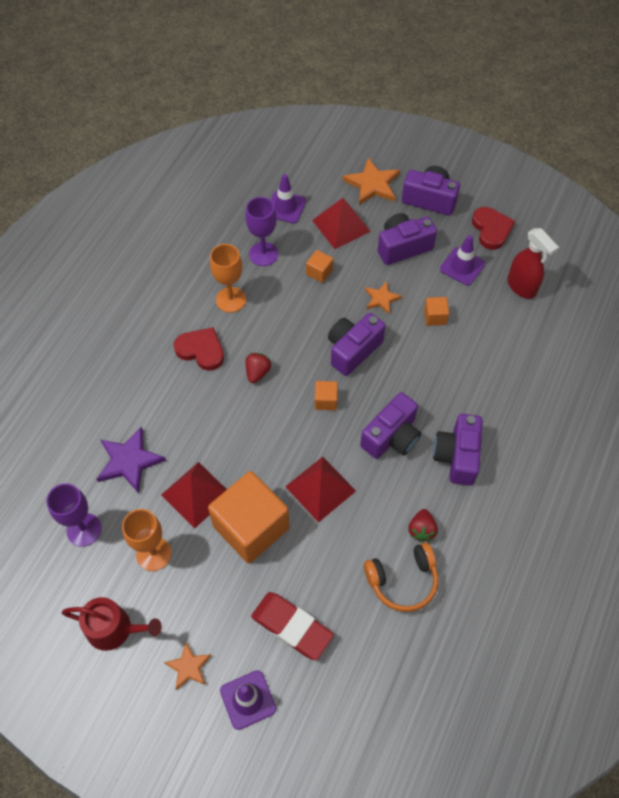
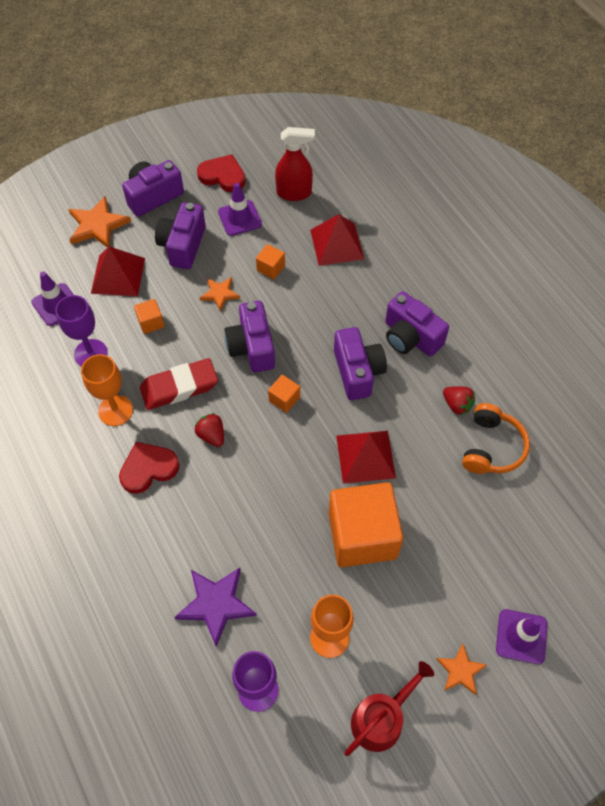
camera: 55 degrees left, 0 degrees up
red pyramid [161,462,227,529] -> red pyramid moved to [310,214,364,266]
red eraser [251,592,334,660] -> red eraser moved to [140,358,218,410]

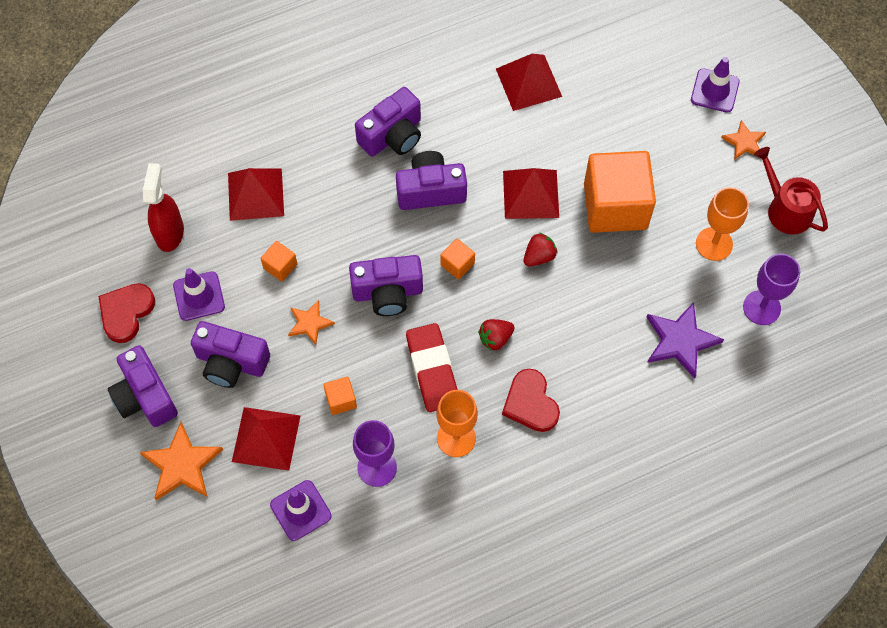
camera: 85 degrees left, 5 degrees up
red strawberry [443,386,475,415] -> red strawberry moved to [524,233,558,266]
orange headphones [462,403,530,474] -> red pyramid [496,54,562,111]

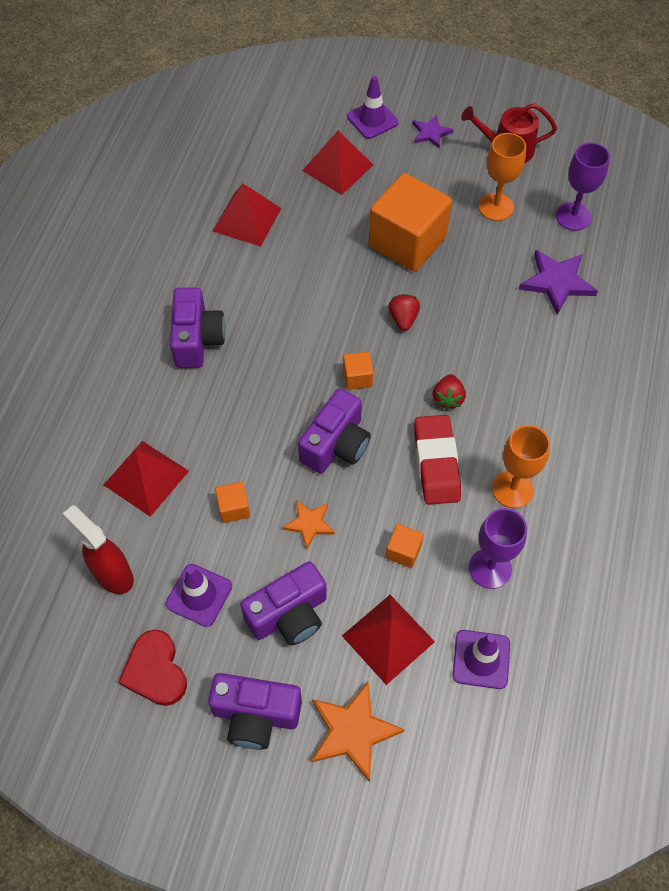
camera: 50 degrees left, 5 degrees down
purple camera [396,151,467,210] -> none
red eraser [406,323,458,412] -> red eraser turned 60 degrees clockwise [414,415,461,505]
red heart [502,369,560,432] -> none
red pyramid [503,168,559,219] -> red pyramid moved to [302,131,373,195]
orange star [721,120,766,160] -> purple star [412,115,454,148]

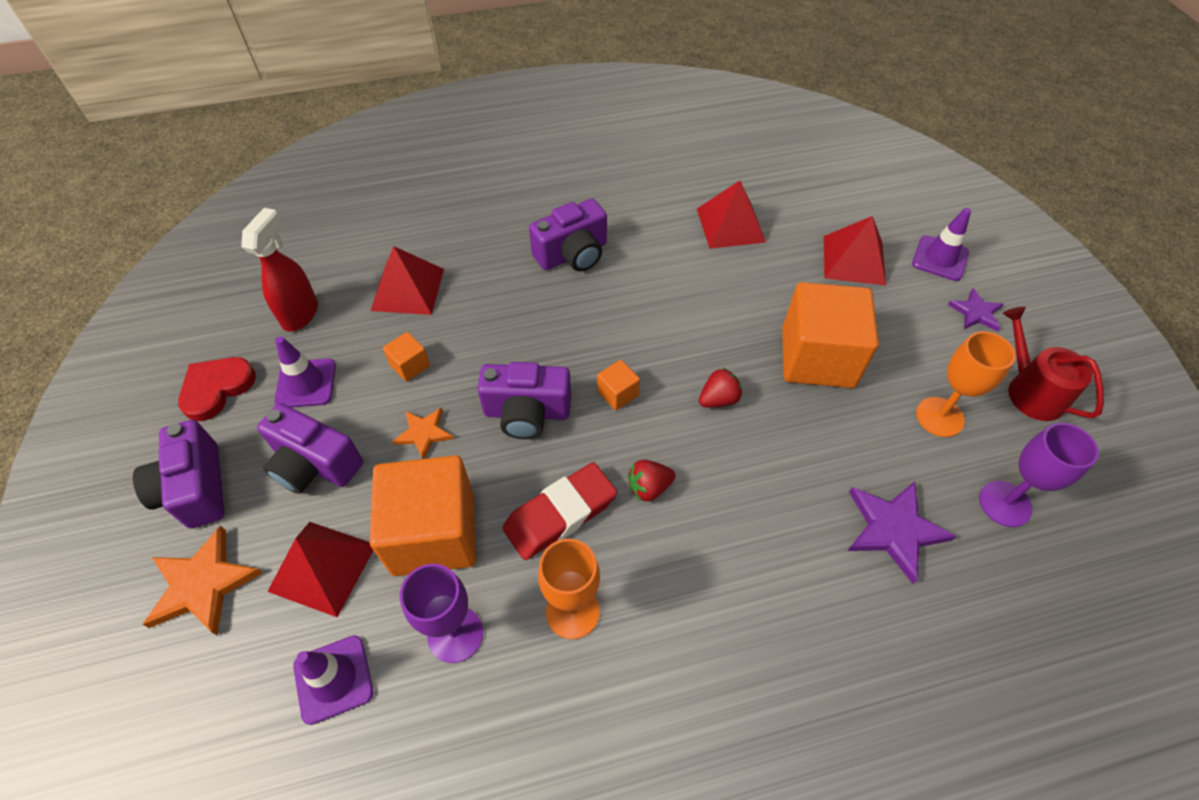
camera: 60 degrees right, 5 degrees down
orange cube [386,524,424,568] -> orange cube [370,455,476,576], size x2.38

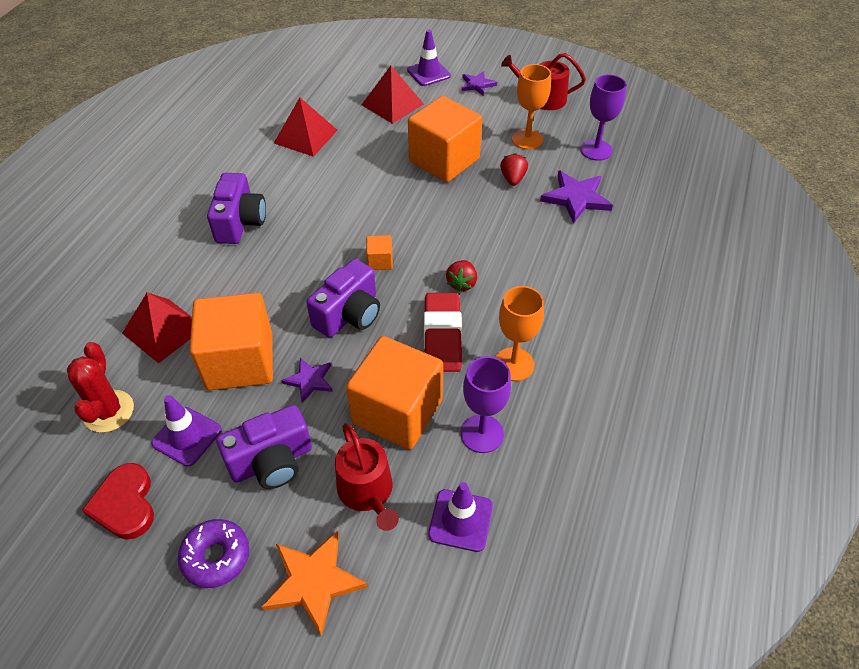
camera: 55 degrees left, 5 degrees down
purple camera [133,420,225,528] -> purple donut [178,519,249,588]
red spray bottle [241,208,318,332] -> red cactus [66,342,134,433]
red pyramid [267,522,374,617] -> red watering can [335,423,399,531]
orange cube [383,332,430,382] -> orange cube [190,293,273,390], size x2.38
orange star [392,407,454,459] -> purple star [282,358,333,403]
red strawberry [699,367,742,408] -> red strawberry moved to [500,153,528,186]

